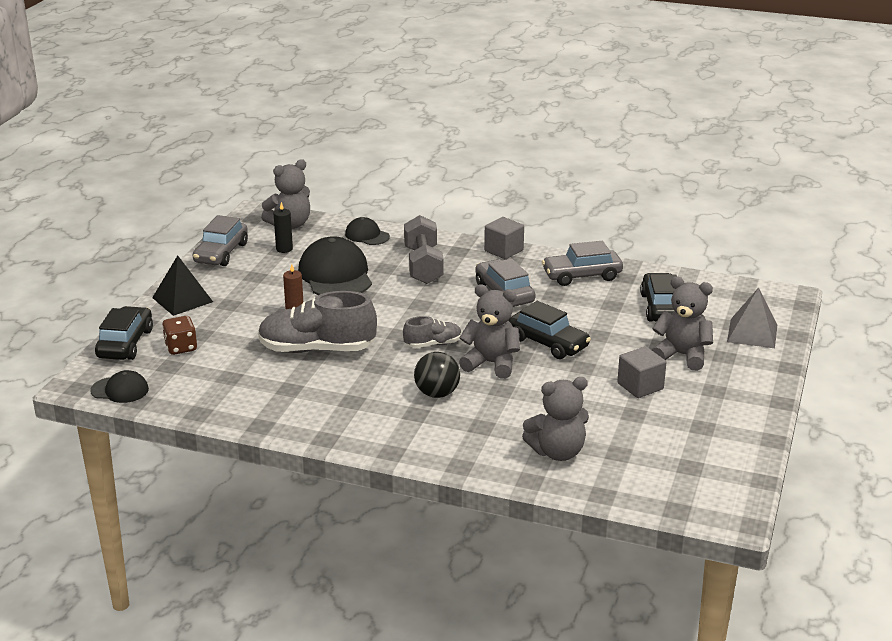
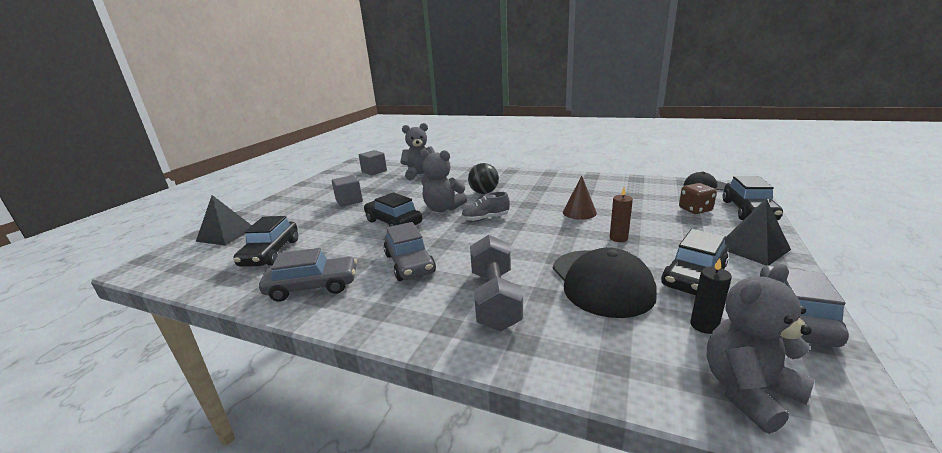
camera: 175 degrees left, 5 degrees down
grey shoe [258,291,377,353] -> brown cone [563,176,597,220]
black cap [345,217,390,245] -> none
grey cube [484,217,524,259] -> grey cube moved to [359,150,387,175]
grey teddy bear [652,276,713,371] -> none
grey pyramid [727,287,777,348] -> black pyramid [196,195,252,245]
none -> black car [661,229,729,295]

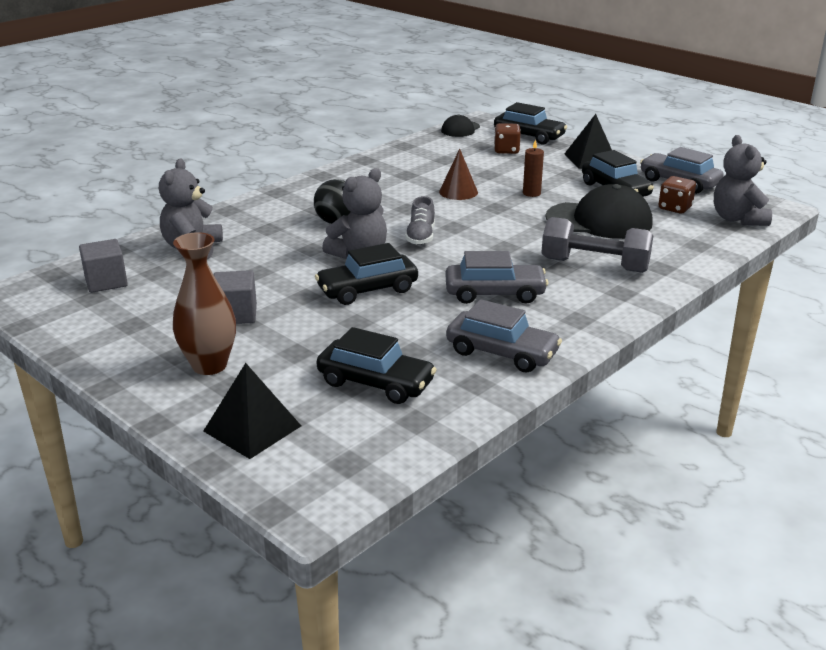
camera: 70 degrees left, 5 degrees up
grey car [259,248,357,302] -> grey car turned 105 degrees clockwise [446,299,562,372]
black candle [690,258,732,334] -> brown dice [658,176,696,213]
none -> brown vase [173,232,236,375]

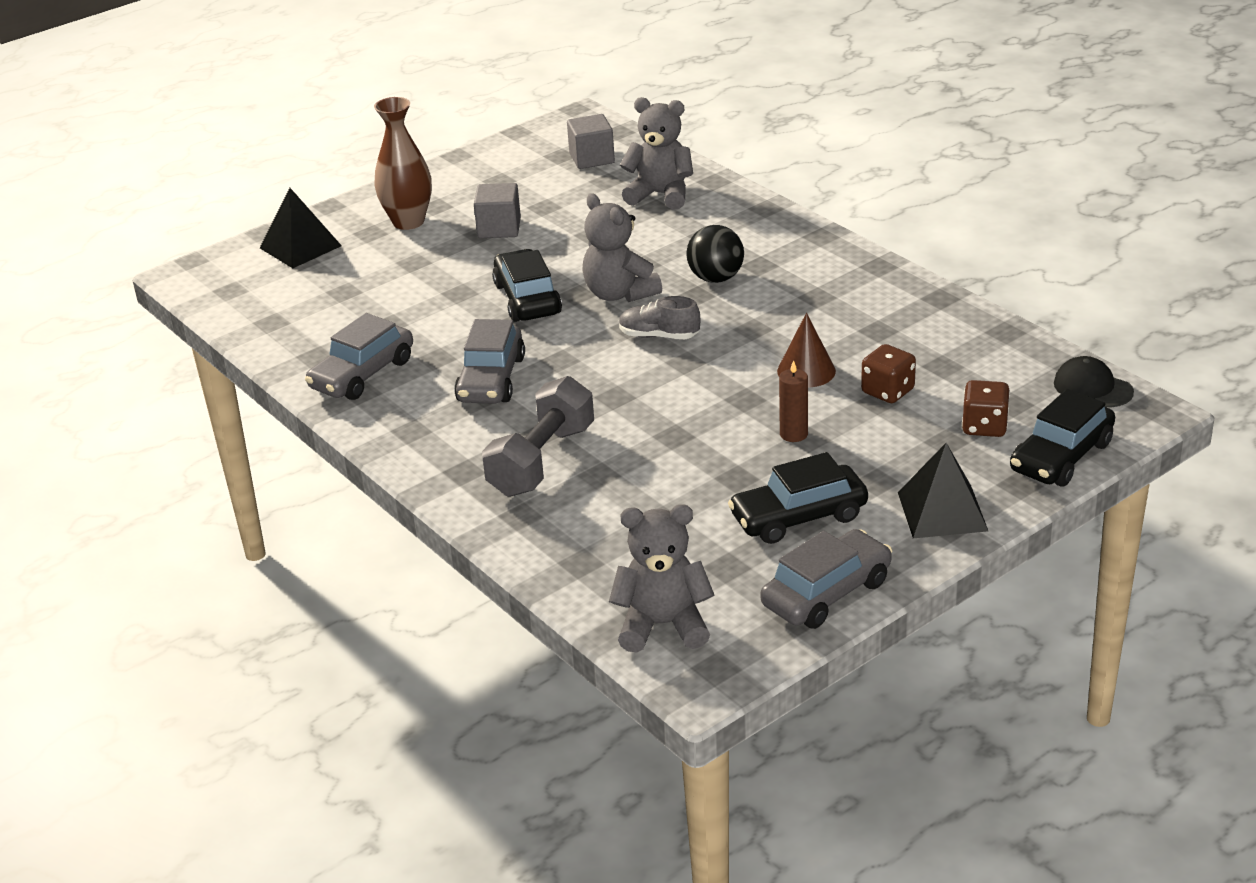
camera: 100 degrees right, 5 degrees up
black car [317,327,437,404] -> none
black cap [545,184,652,239] -> none
brown dice [658,176,696,213] -> brown dice moved to [861,344,916,403]

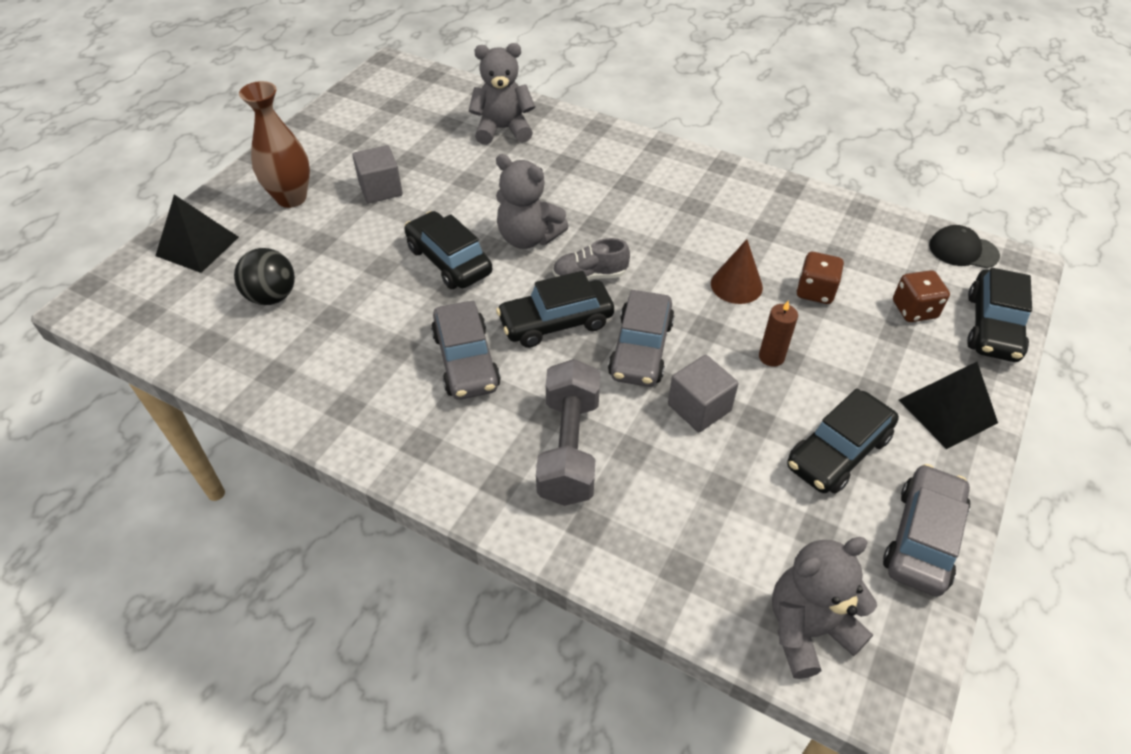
camera: 25 degrees left, 15 degrees up
grey car [305,313,413,400] -> grey car moved to [608,290,674,387]
grey cube [567,114,615,169] -> grey cube moved to [668,355,739,432]
black ball [687,225,744,283] -> black ball moved to [234,248,295,305]
none -> black car [496,271,614,348]

